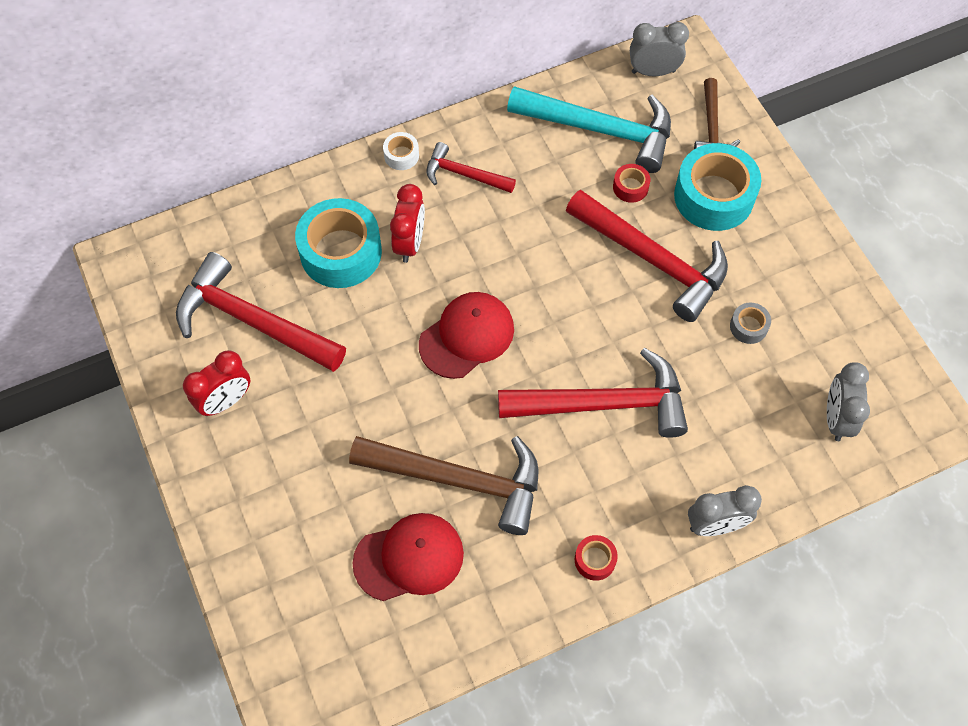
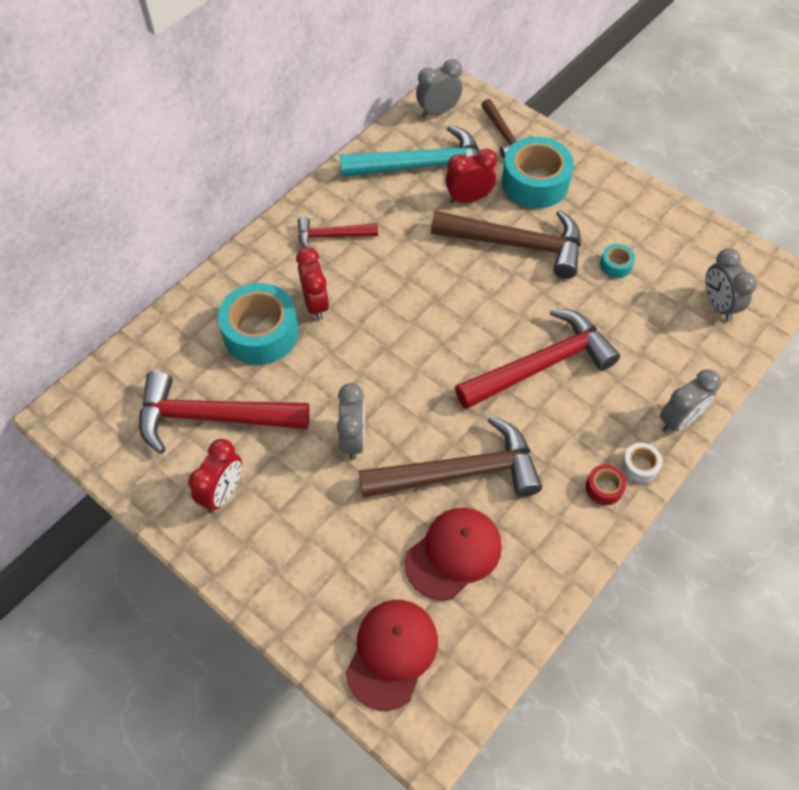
camera: 25 degrees left, 5 degrees down
white tape [383,132,419,170] -> white tape moved to [621,443,662,483]
red cap [419,292,514,379] -> red cap moved to [345,600,438,711]
red hammer [566,190,728,322] -> brown hammer [431,210,581,279]
red tape [613,164,650,203] -> red clock [445,149,497,203]
grey tape [730,303,771,344] -> turquoise tape [600,244,635,278]
none -> grey clock [337,383,365,460]

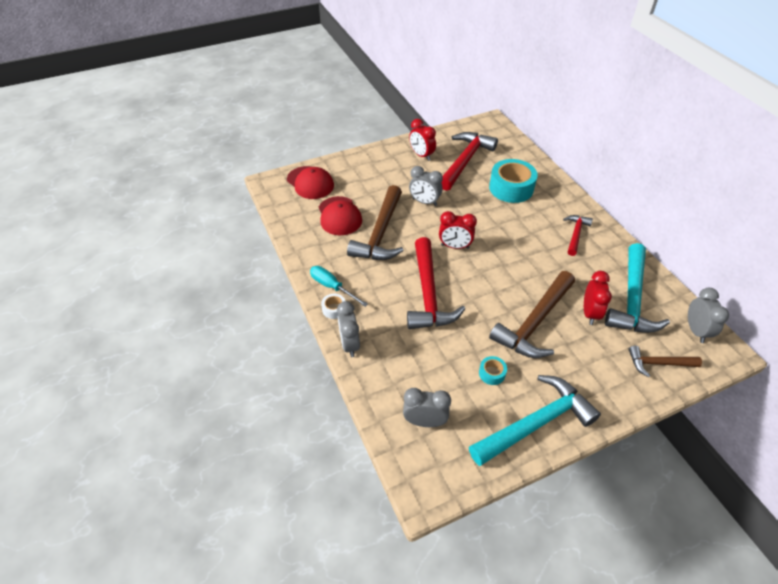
camera: 115 degrees right, 10 degrees down
red clock [296,247,329,320] -> red clock moved to [439,211,477,249]
turquoise tape [502,137,574,208] -> none
red tape [586,464,627,505] -> turquoise screwdriver [310,266,368,307]
none -> turquoise hammer [469,375,601,466]

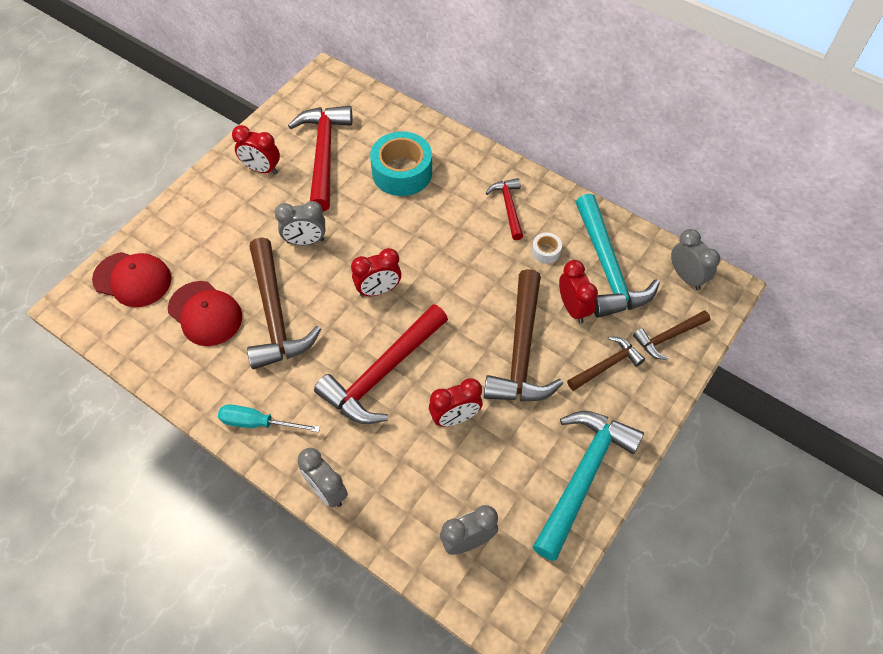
camera: 30 degrees left, 10 degrees up
white tape [321,294,345,319] -> white tape moved to [532,233,562,264]
red hammer [407,237,465,329] -> red hammer turned 75 degrees clockwise [314,304,448,424]
turquoise tape [479,356,507,385] -> none
none -> red clock [429,378,483,427]
none -> brown hammer [567,336,645,391]

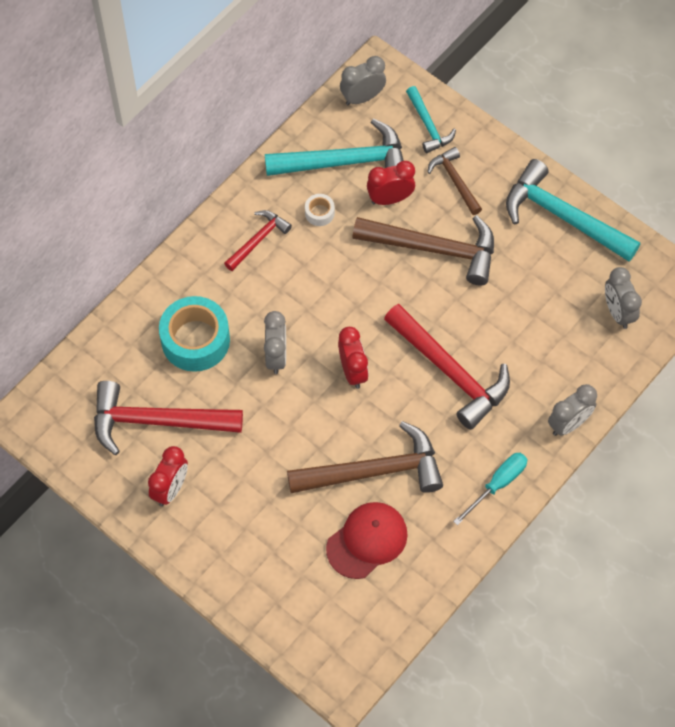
camera: 85 degrees left, 5 degrees up
red cap [92,252,171,307] -> none
turquoise screwdriver [218,404,320,432] -> turquoise screwdriver turned 150 degrees counterclockwise [453,453,527,525]
grey clock [274,201,325,245] -> grey clock moved to [264,311,286,374]
red clock [429,378,483,427] -> none
red hammer [486,178,523,240] -> red hammer turned 135 degrees clockwise [224,210,292,271]
brown hammer [633,310,710,360] -> turquoise hammer [406,86,456,153]

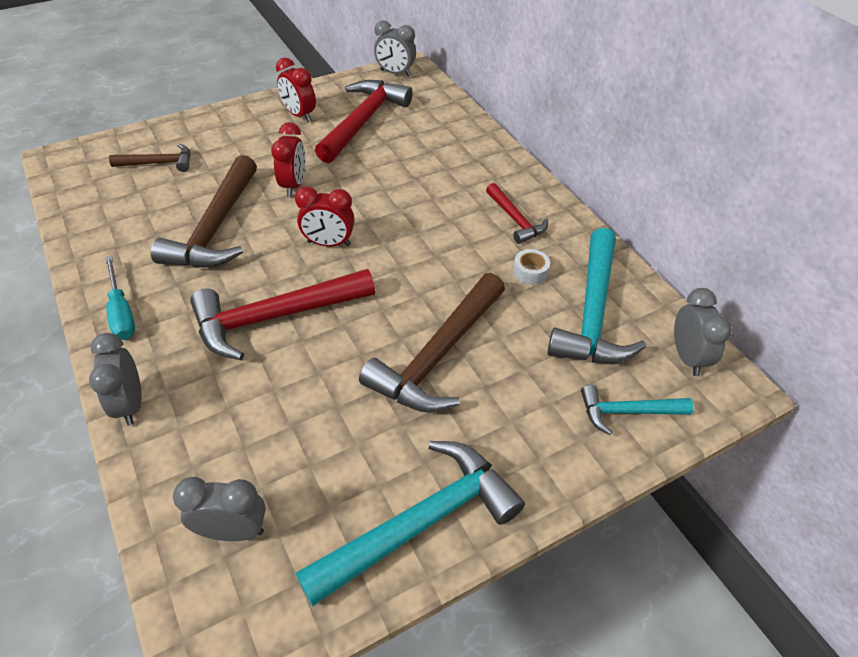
camera: 110 degrees right, 15 degrees down
turquoise tape [159,296,230,372] -> none
grey clock [264,311,286,374] -> grey clock moved to [374,20,416,77]
red cap [326,502,408,579] -> none
red clock [367,161,415,205] -> red clock moved to [271,122,305,197]
brown hammer [427,147,482,215] -> brown hammer moved to [109,144,191,172]

